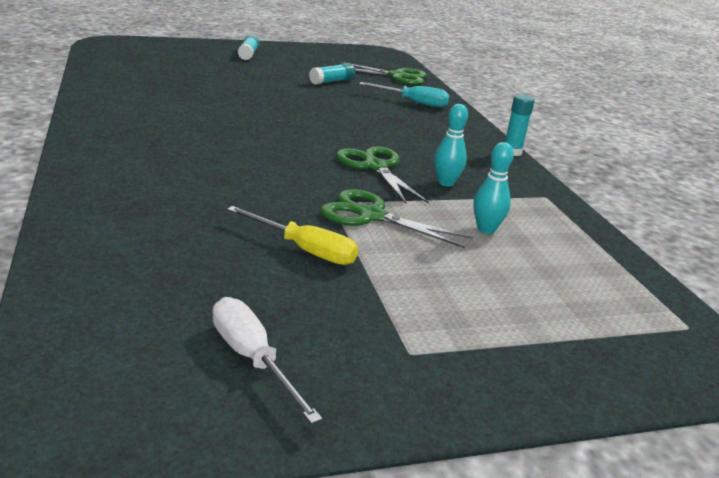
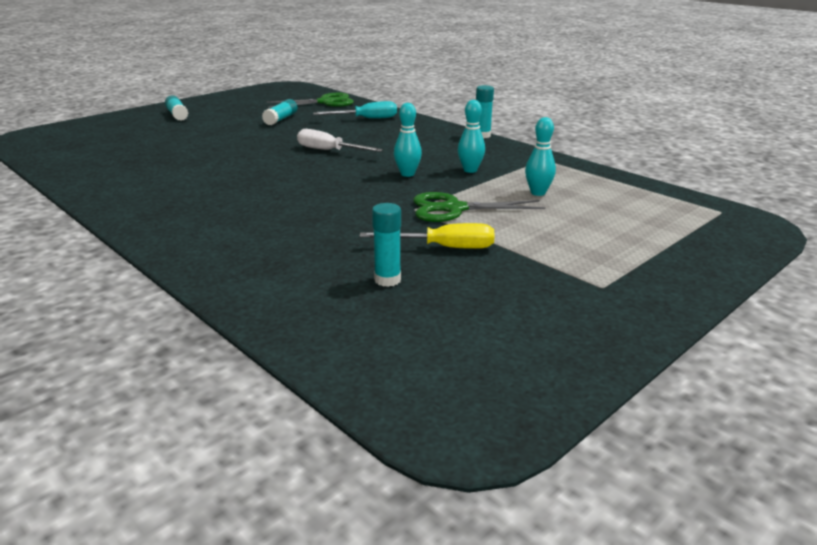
camera: 25 degrees left, 0 degrees up
white screwdriver [212,297,323,424] -> white screwdriver moved to [297,129,383,152]
green scissors [336,146,429,204] -> turquoise bowling pin [394,103,422,177]
none -> turquoise glue stick [372,203,401,287]

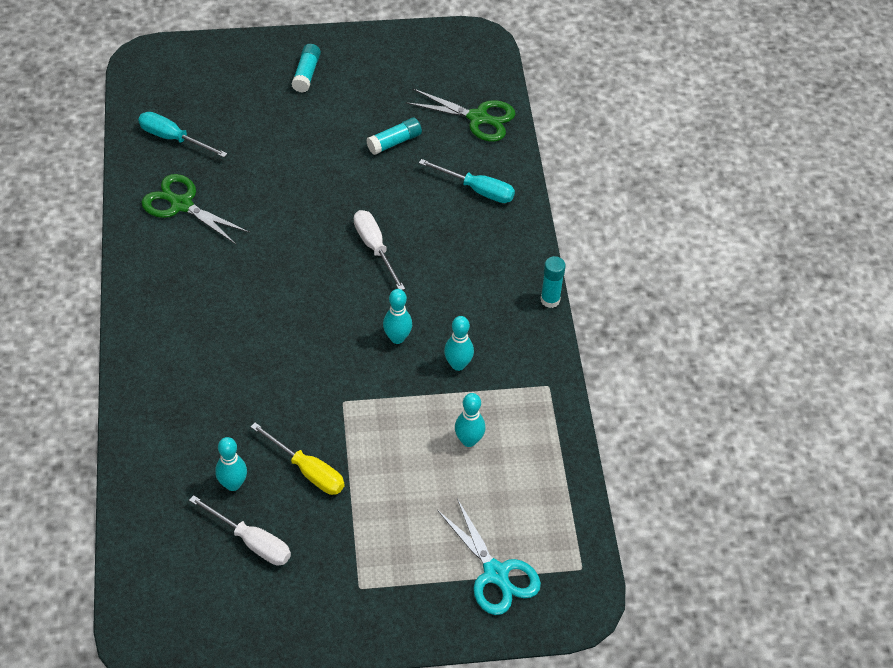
camera: 35 degrees right, 25 degrees up
turquoise glue stick [372,203,401,287] -> turquoise bowling pin [215,437,247,491]
green scissors [413,192,545,222] -> green scissors moved to [141,174,250,244]
none -> turquoise screwdriver [138,112,227,157]
none -> white screwdriver [189,495,291,565]
none -> turquoise scissors [437,498,541,615]

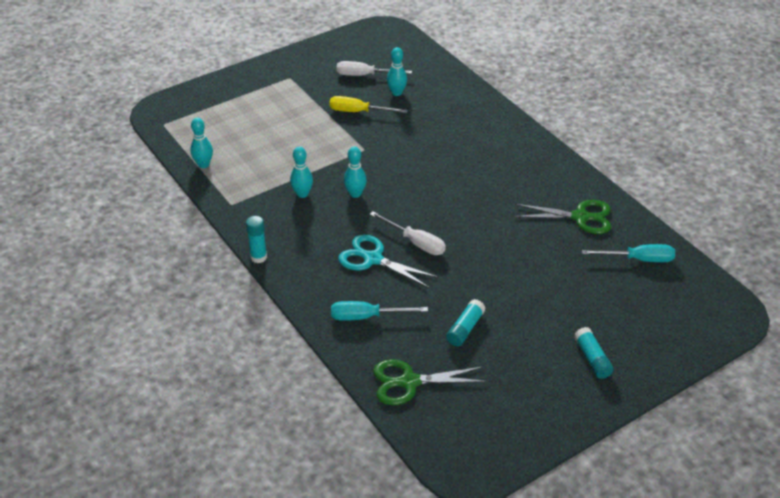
camera: 155 degrees right, 10 degrees down
turquoise scissors [437,498,541,615] -> turquoise scissors moved to [338,235,438,288]
turquoise bowling pin [455,393,485,447] -> turquoise bowling pin moved to [190,118,213,168]

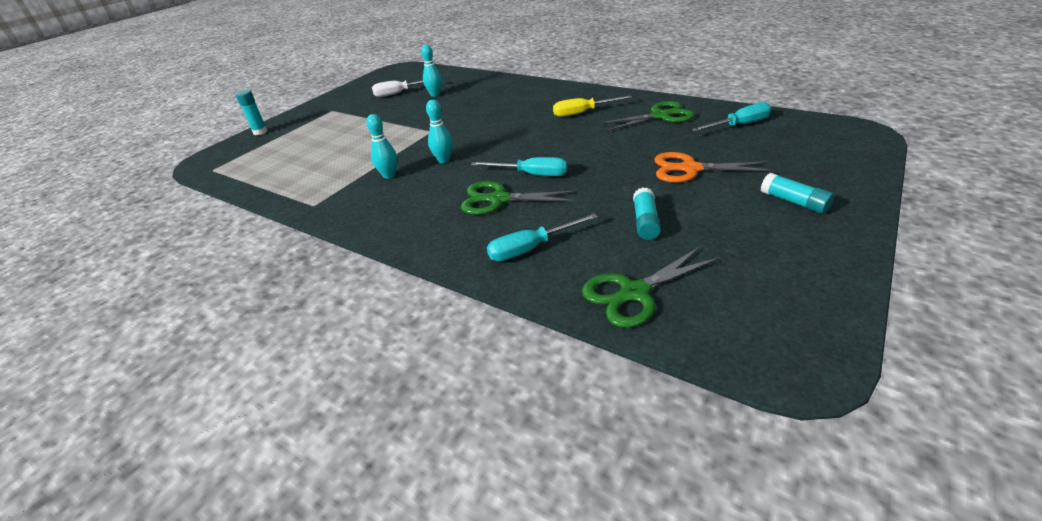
camera: 20 degrees left, 5 degrees down
turquoise bowling pin [190,118,213,168] -> none
turquoise glue stick [246,216,267,263] -> turquoise glue stick moved to [236,90,268,135]
yellow screwdriver [329,96,408,113] -> yellow screwdriver moved to [553,95,632,117]
turquoise scissors [338,235,438,288] -> green scissors [461,181,578,215]
white screwdriver [370,212,446,255] -> turquoise screwdriver [471,157,568,176]
none -> orange scissors [654,152,775,183]

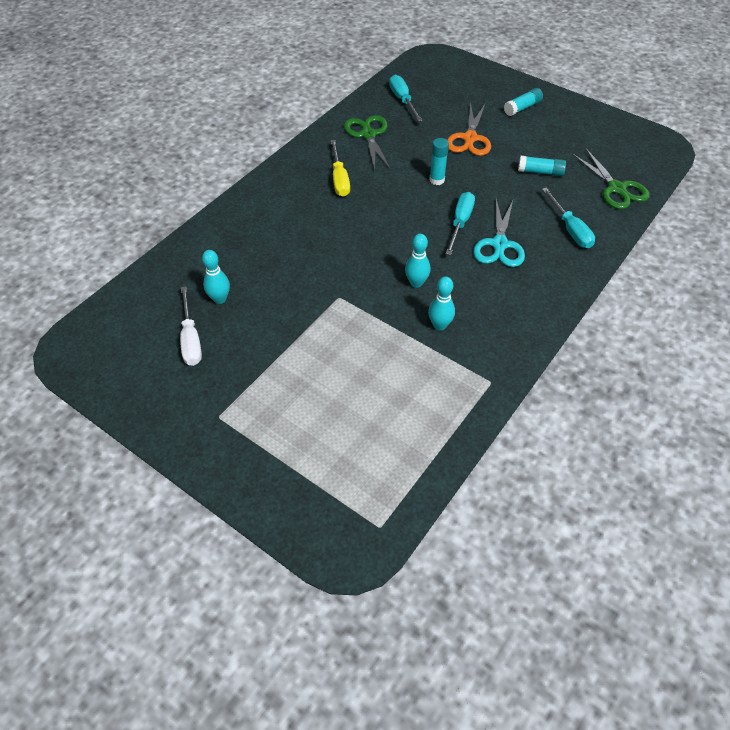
camera: 90 degrees left, 15 degrees up
turquoise glue stick [236,90,268,135] -> turquoise glue stick moved to [429,138,449,185]
green scissors [461,181,578,215] -> turquoise scissors [473,199,525,267]

